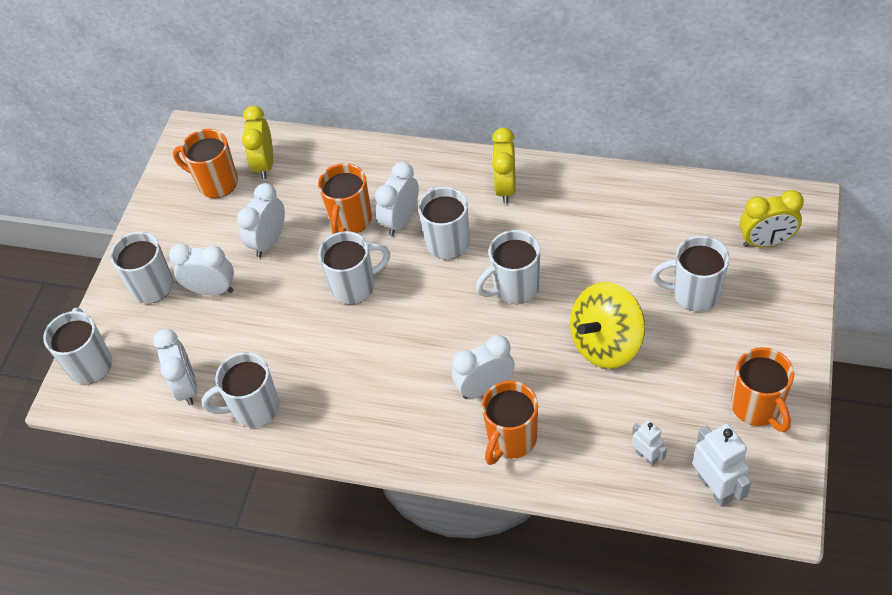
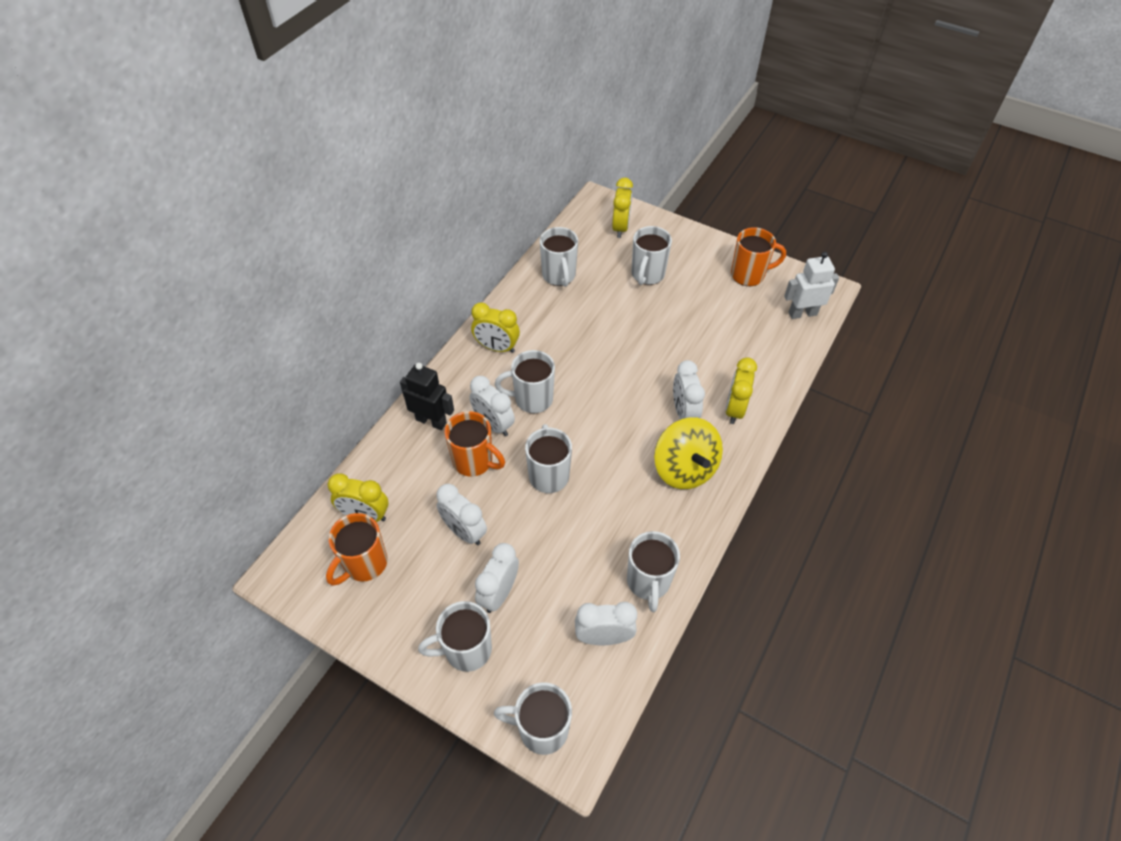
camera: 80 degrees left, 0 degrees up
white mug [476,230,540,304] -> white mug moved to [540,227,578,287]
orange mug [482,381,538,465] -> yellow clock [725,357,757,424]
yellow spinning top [570,282,645,369] -> yellow spinning top moved to [654,417,723,489]
white robot [632,420,667,466] -> none
none -> black robot [400,363,454,430]

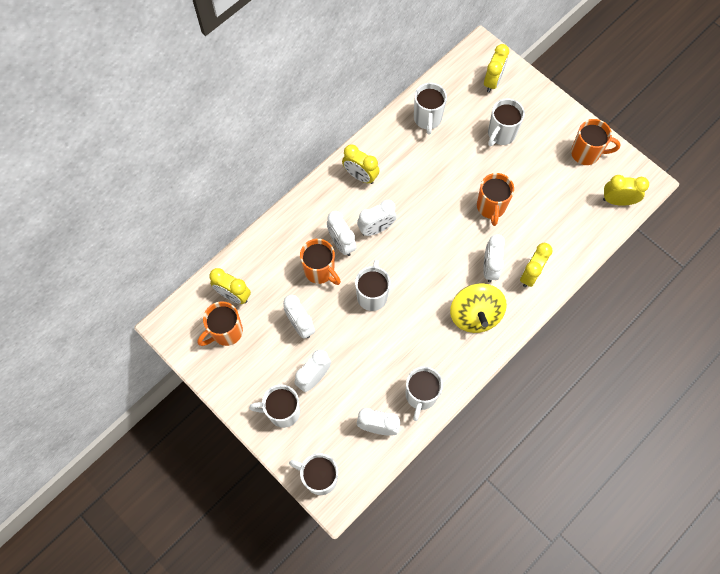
camera: 15 degrees right, 15 degrees up
black robot [400,363,454,430] -> none
white mug [495,350,555,413] -> white clock [357,200,397,236]
white robot [784,252,839,319] -> yellow clock [603,175,649,206]
none -> orange mug [477,173,514,226]

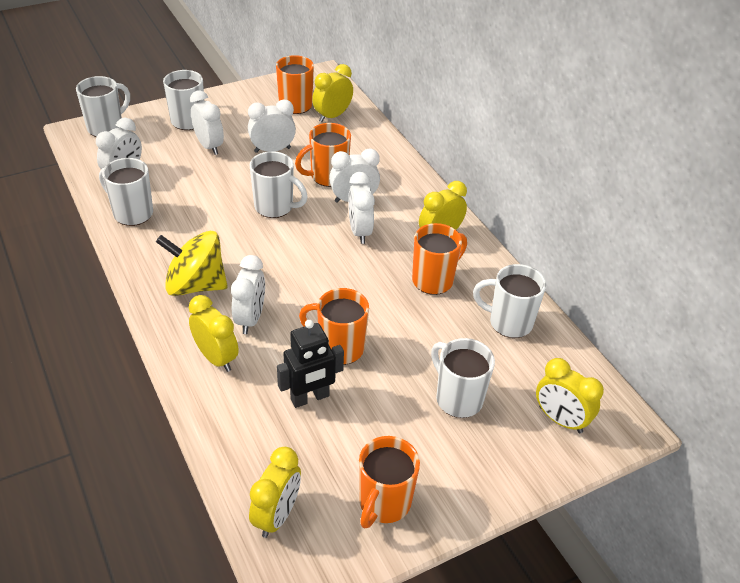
camera: 105 degrees right, 25 degrees down
white clock [483,234,505,282] -> white clock turned 75 degrees clockwise [231,255,265,334]
none -> black robot [277,320,344,408]
none -> orange mug [412,223,467,295]

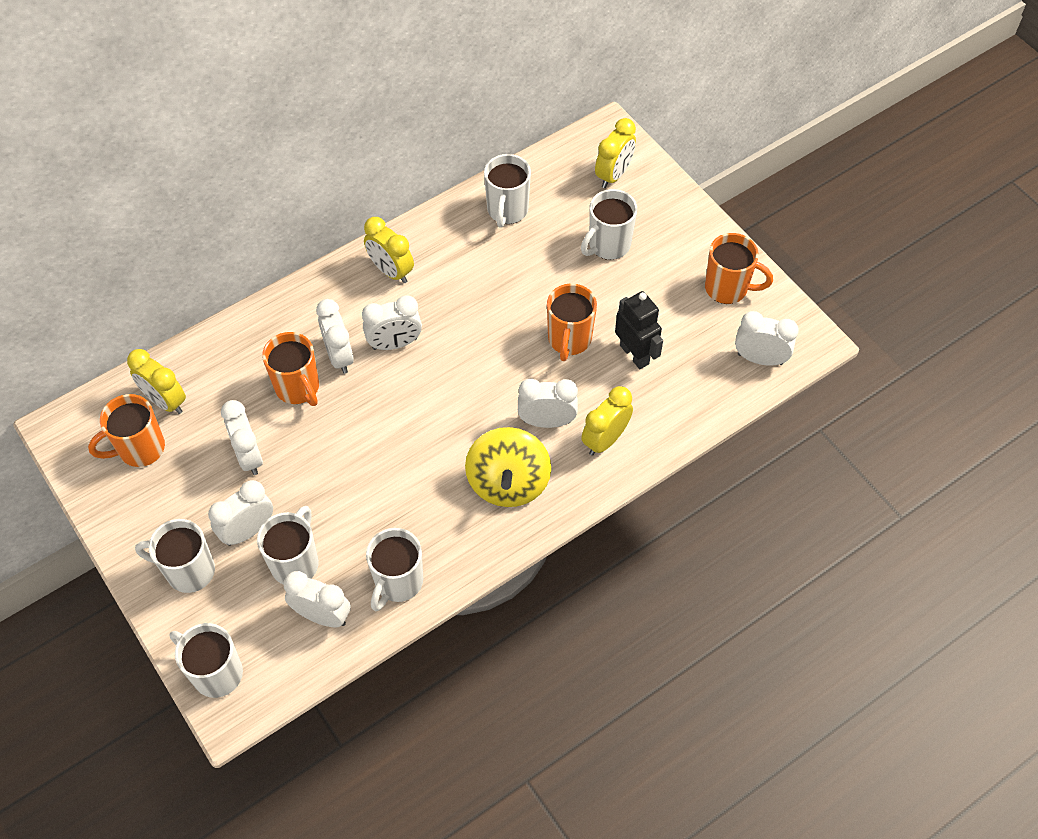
camera: 95 degrees left, 15 degrees up
yellow clock [249,447,301,538] -> white clock [735,311,799,366]
white mug [250,151,308,218] -> white mug moved to [257,506,319,585]
orange mug [412,223,467,295] -> none

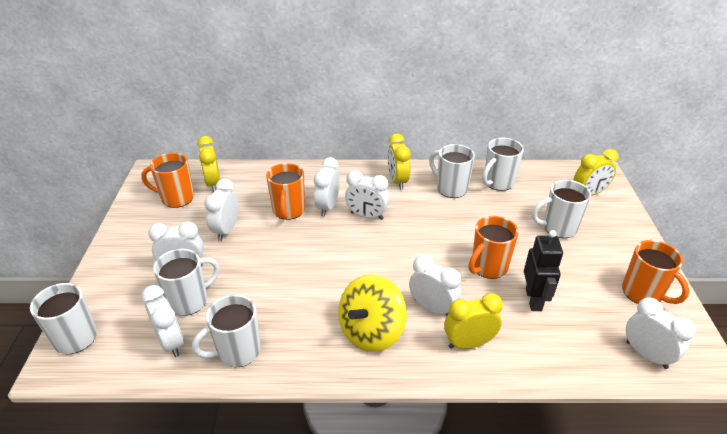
camera: 35 degrees right, 20 degrees down
white mug [135,519,215,593] -> white mug moved to [429,144,475,198]

